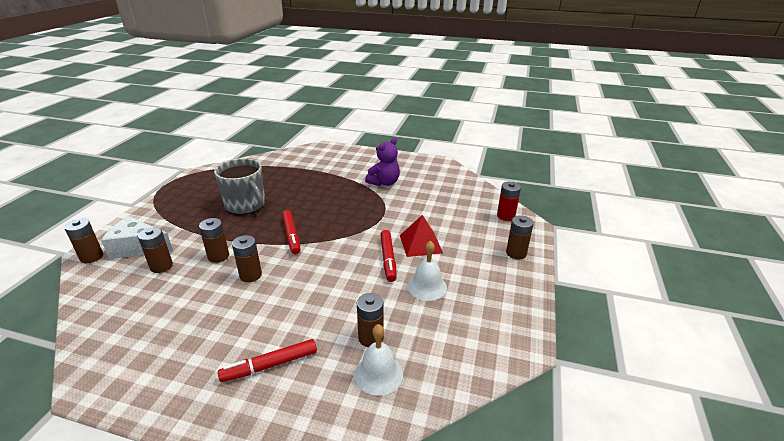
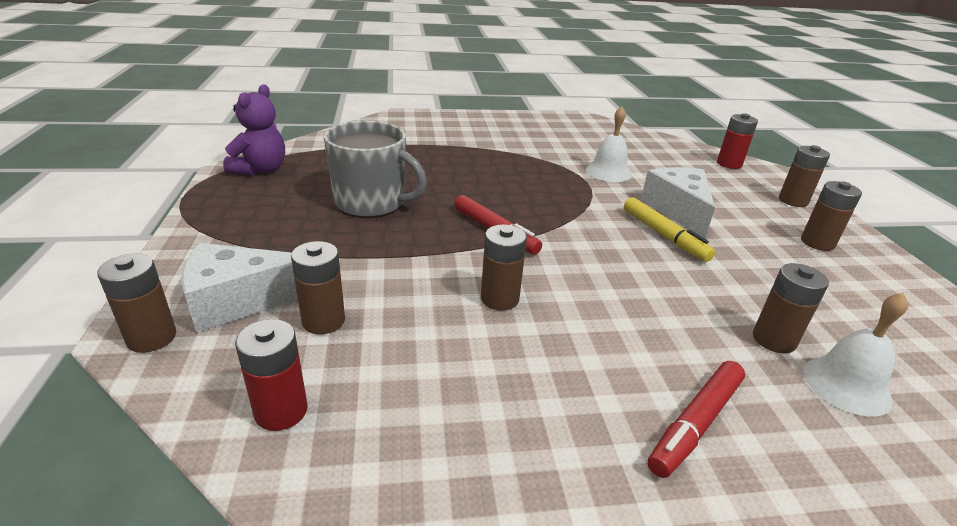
camera: 25 degrees left, 0 degrees up
brown battery [199,218,229,263] -> brown battery moved to [801,181,862,251]
purple teddy bear [365,138,400,186] -> purple teddy bear moved to [223,84,285,176]
red marker [380,230,397,282] -> yellow marker [624,197,715,262]
red pyramid [400,215,443,257] -> white cheese [641,167,715,239]
white bell [408,241,447,301] -> white bell moved to [586,107,632,182]
none -> red battery [235,319,308,431]

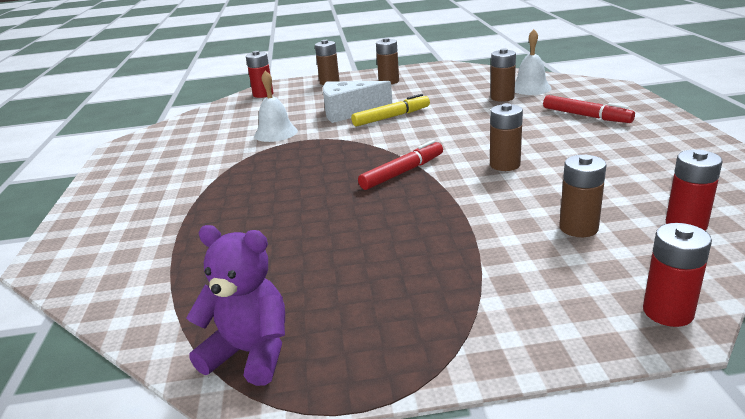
camera: 85 degrees left, 5 degrees down
brown battery [97,254,176,353] -> red battery [643,223,712,327]
white cheese [182,243,298,333] -> none
grey mug [324,121,427,218] -> none

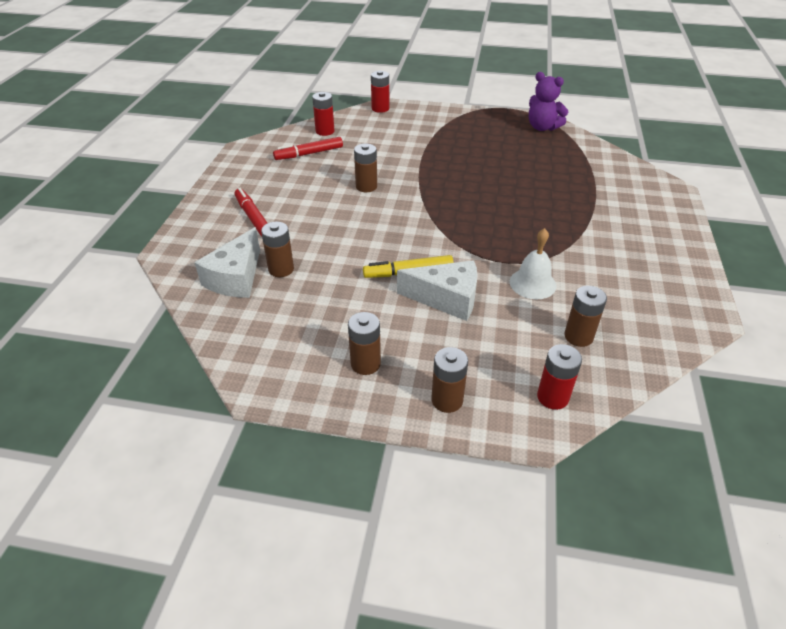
camera: 165 degrees left, 15 degrees up
red marker [358,140,443,190] -> red marker moved to [273,137,343,160]
white bell [515,29,552,95] -> white cheese [194,227,260,298]
brown battery [559,155,606,237] -> brown battery moved to [564,286,607,347]

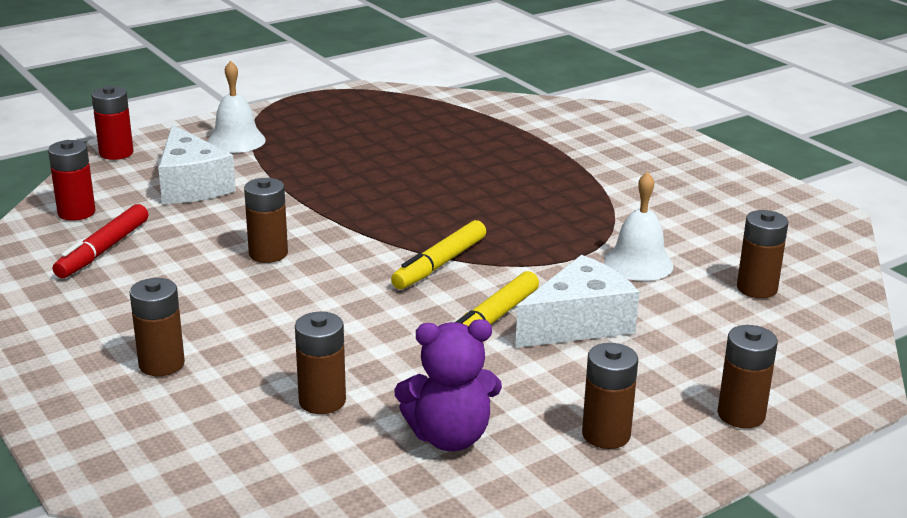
camera: 45 degrees left, 15 degrees down
white cheese [194,227,260,298] -> white cheese moved to [158,125,236,204]
red marker [235,188,267,236] -> brown battery [129,278,185,376]
purple teddy bear [529,72,568,131] -> purple teddy bear moved to [394,319,502,451]
red battery [537,344,582,410] -> none
none -> white bell [207,61,266,153]
none -> yellow marker [391,220,486,289]

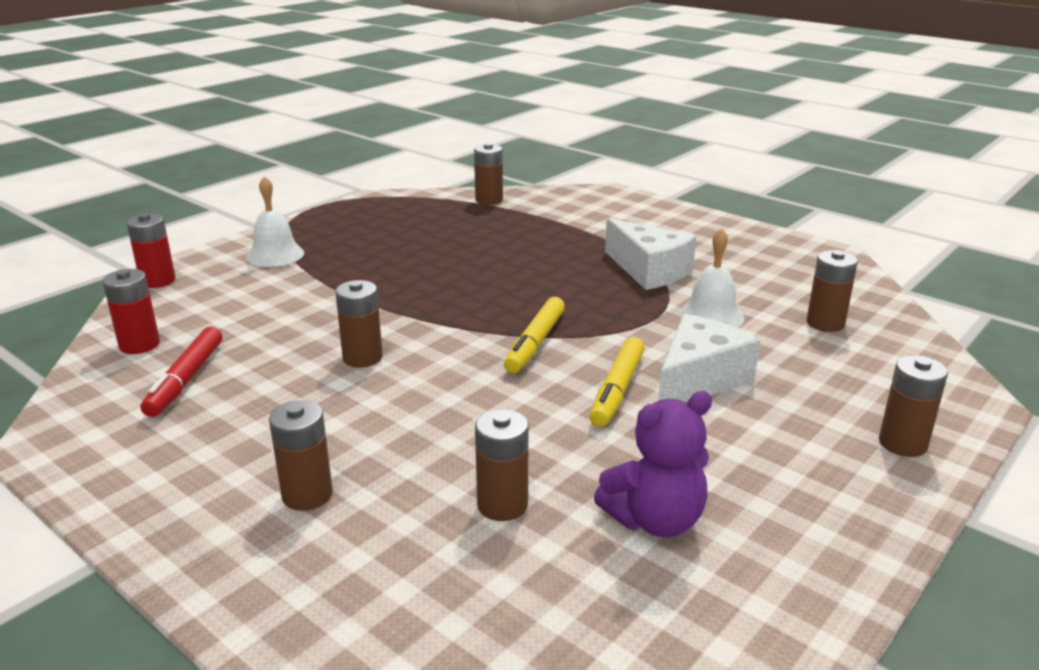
camera: 15 degrees left, 0 degrees up
white cheese [158,125,236,204] -> white cheese moved to [605,218,696,290]
brown battery [582,343,638,449] -> brown battery moved to [474,143,503,205]

